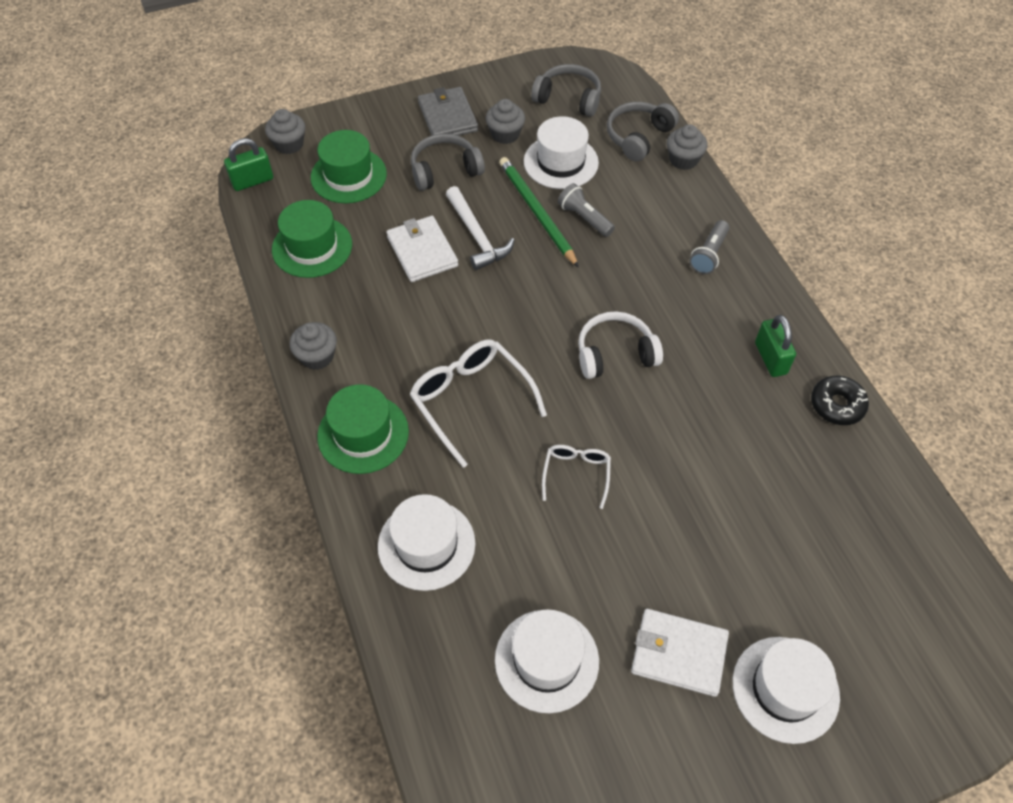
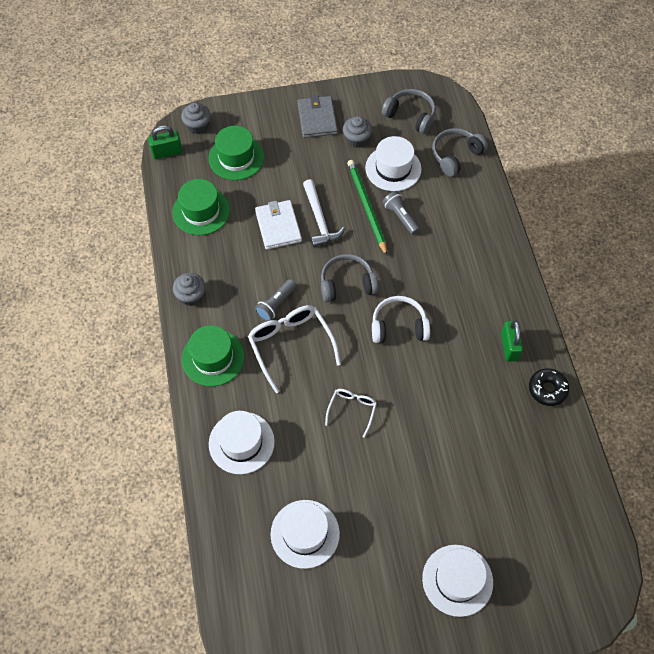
camera: 10 degrees right, 5 degrees up
grey headphones [411,134,485,191] -> grey headphones moved to [321,254,378,302]
white wallet [631,609,729,697] -> none
grey cupcake [667,124,707,170] -> none
grey flashlight [689,220,729,274] -> grey flashlight moved to [255,279,296,321]

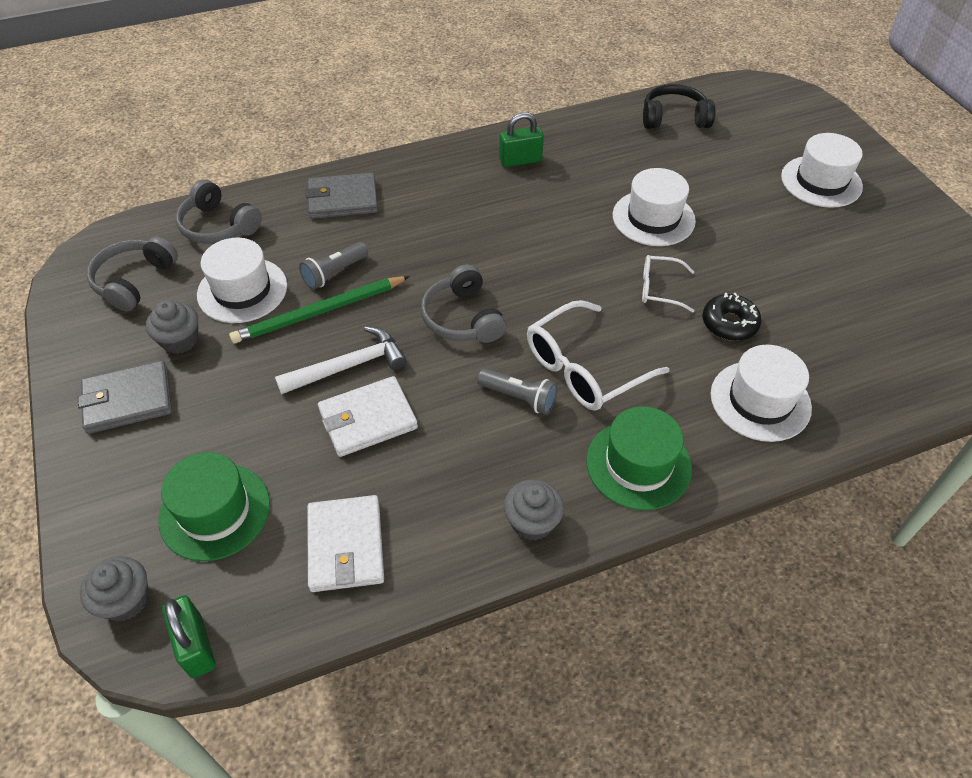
camera: 100 degrees left, 10 degrees down
green hat [172,179,230,235] -> white wallet [307,495,384,592]
white hat [271,500,340,569] -> white hat moved to [613,168,696,246]
white headphones [372,296,430,343] -> none
black donut [529,368,569,406] -> black donut moved to [702,293,761,341]
none -> grey wallet [306,173,378,219]
none -> black headphones [643,84,715,129]

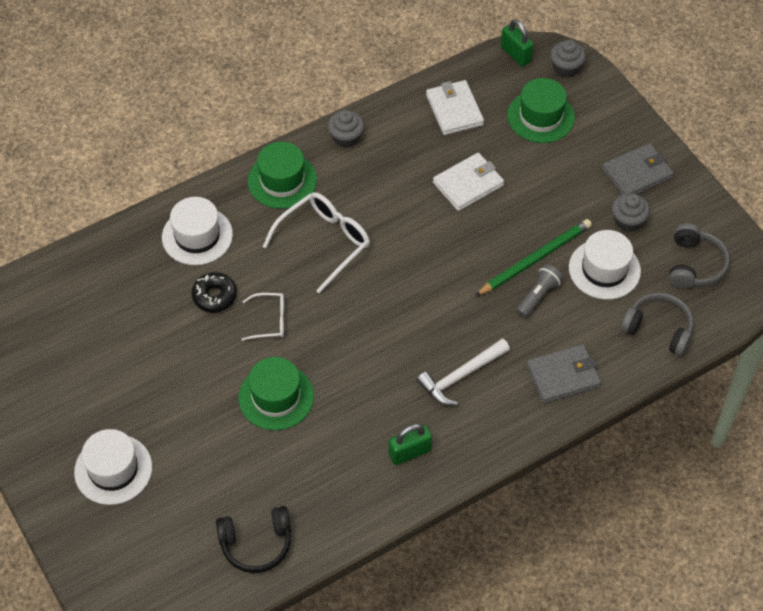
camera: 170 degrees right, 5 degrees up
white hammer [275,326,407,395] -> white hammer moved to [417,338,510,405]
grey headphones [421,264,507,343] -> none
grey flashlight [477,368,558,415] -> none
white hat [613,168,696,246] -> green hat [238,357,314,430]

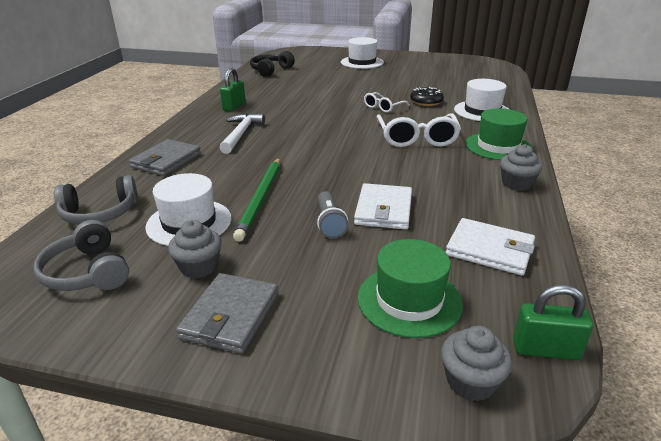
camera: 135 degrees right, 25 degrees down
green hat [238,357,314,430] -> none
grey flashlight [516,264,563,318] -> grey flashlight moved to [317,191,348,238]

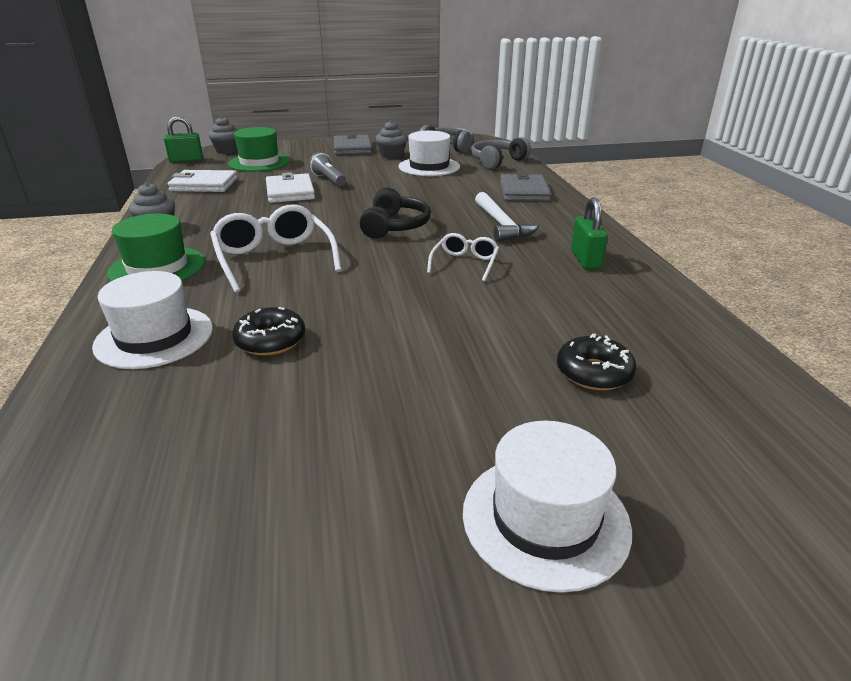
camera: 155 degrees right, 0 degrees up
green pencil [233,158,280,242] -> none
black headphones [250,51,295,77] -> black headphones moved to [359,187,431,239]
white glasses [364,92,410,113] -> white glasses moved to [427,233,499,282]
none -> black donut [557,333,636,390]

